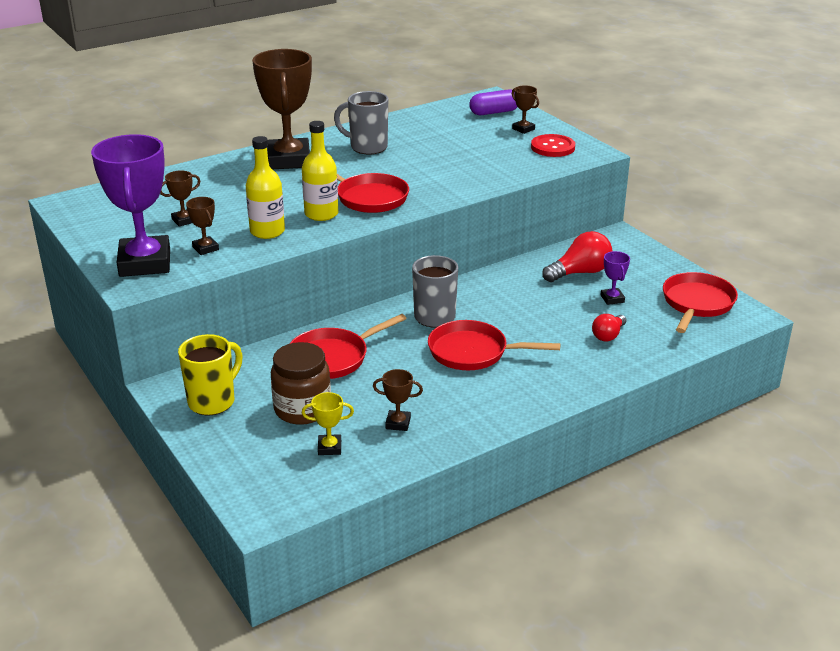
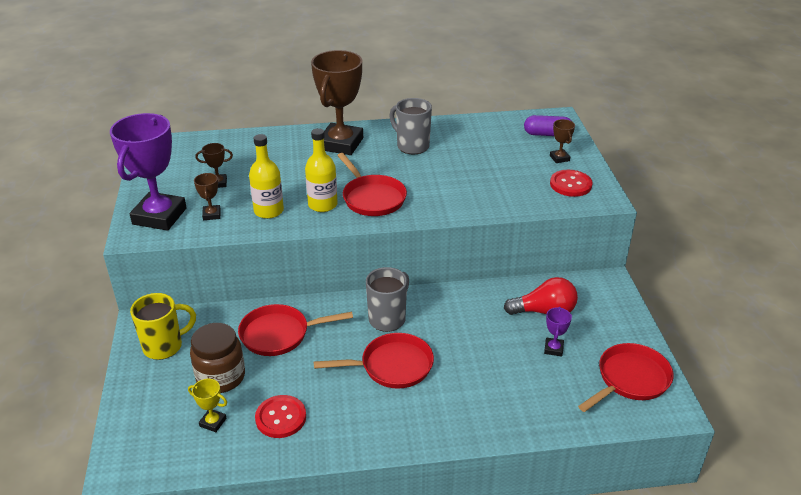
camera: 25 degrees right, 5 degrees up
brown trophy [373,369,423,431] -> red button [255,395,306,438]
red pan [428,320,561,370] -> red pan turned 135 degrees clockwise [314,333,434,389]
red light bulb [592,314,627,342] -> none

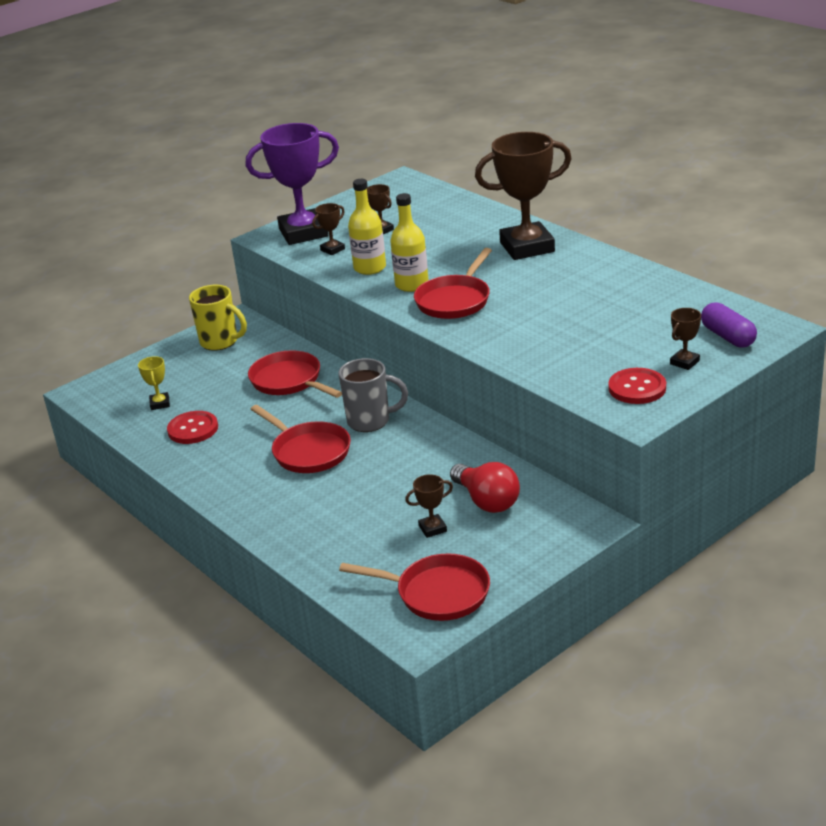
camera: 60 degrees right, 5 degrees down
brown jar [190,323,245,393] -> none
grey mug [389,98,432,155] -> none
purple trophy [544,307,572,357] -> brown trophy [405,474,453,538]

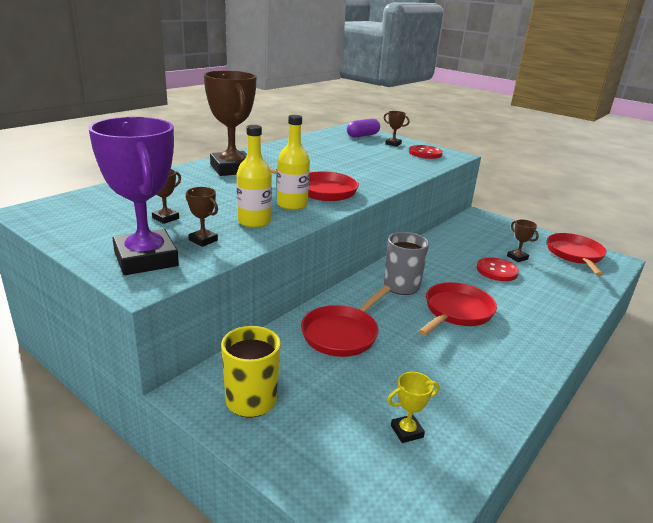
camera: 105 degrees left, 5 degrees down
red button [167,411,218,444] -> red button moved to [477,257,519,281]
red light bulb [450,462,520,513] -> none

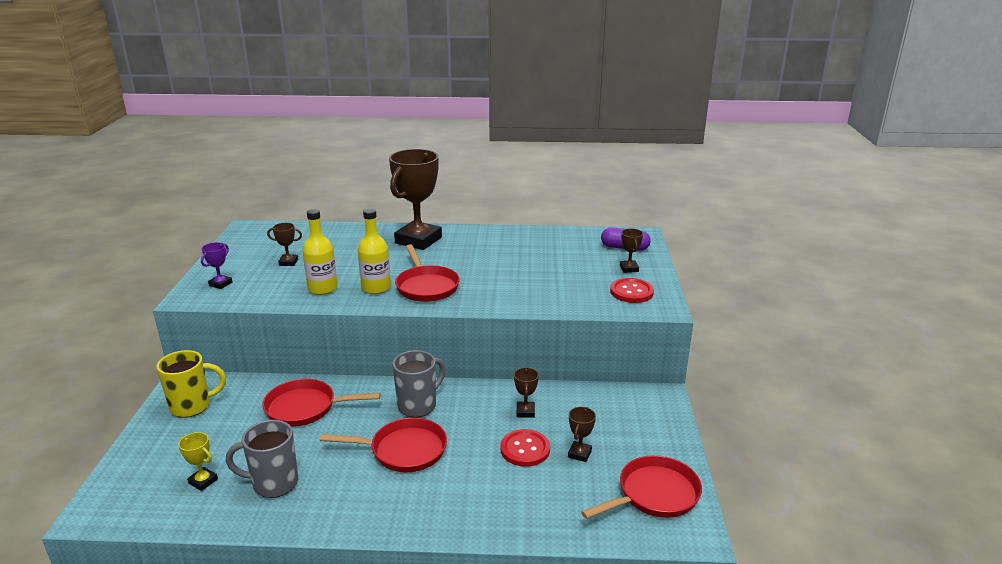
camera: 55 degrees right, 0 degrees up
purple trophy [89,117,179,275] -> purple trophy [201,242,232,289], size x0.42
brown trophy [186,187,218,247] -> brown trophy moved to [514,367,539,418]
none -> grey mug [226,420,298,498]

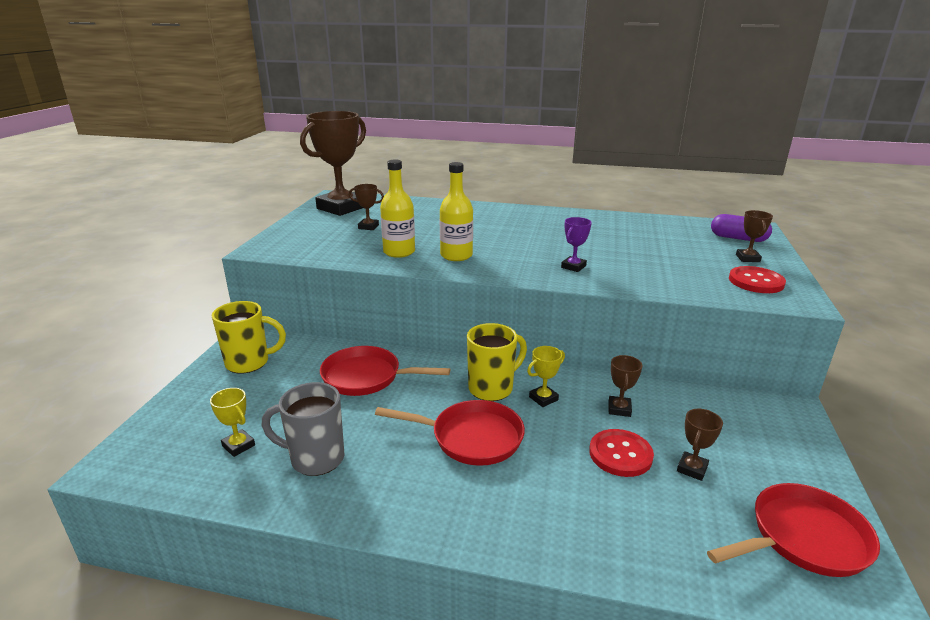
camera: 10 degrees right, 0 degrees up
purple trophy [201,242,232,289] -> purple trophy moved to [561,217,592,272]
brown trophy [389,149,442,250] -> brown trophy moved to [300,111,366,216]
grey mug [392,350,445,418] -> yellow mug [467,323,527,401]
red pan [395,244,460,302] -> none
none -> yellow trophy [527,346,565,407]

